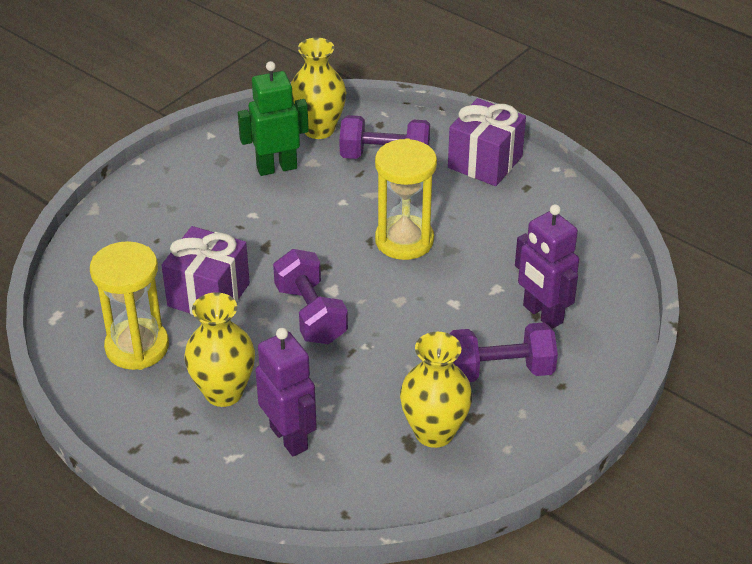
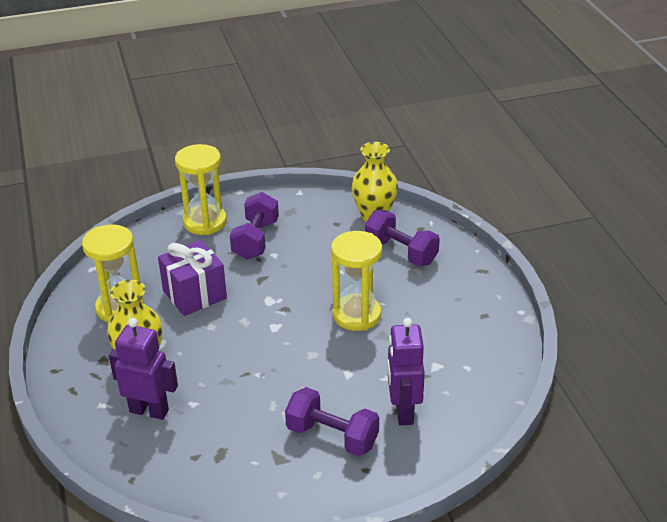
camera: 35 degrees right, 5 degrees down
green robot [238,61,309,176] -> none
purple robot [255,328,317,456] -> purple robot turned 75 degrees counterclockwise [109,318,178,420]
purple dumbbell [273,249,348,344] -> purple dumbbell moved to [230,192,279,260]
yellow vase [400,332,472,448] -> none
purple gift [448,98,526,186] -> none
none -> yellow hourglass [175,144,227,235]

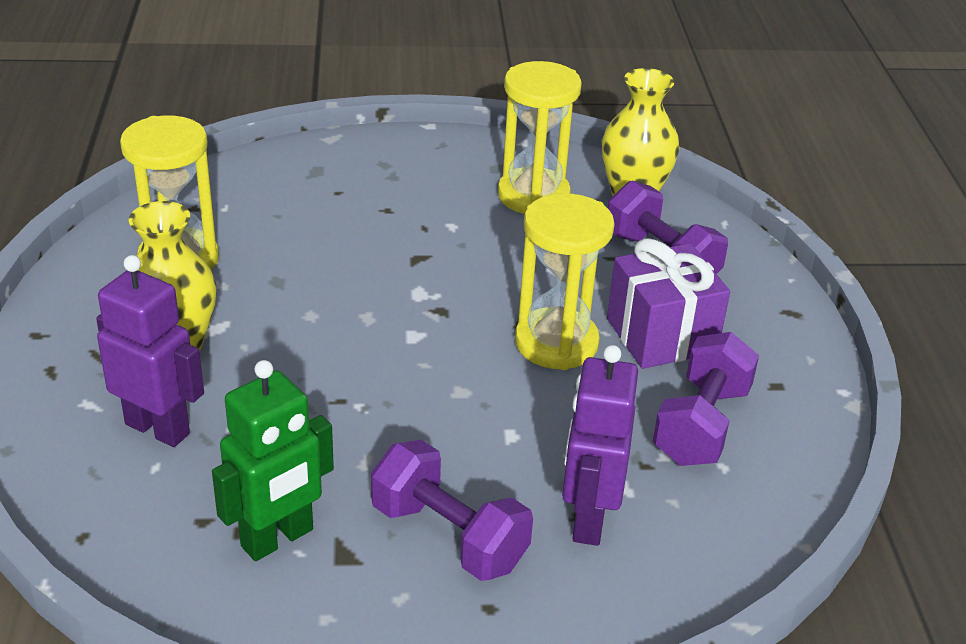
camera: 10 degrees right, 0 degrees up
purple gift [158,240,227,316] -> purple gift moved to [607,238,730,369]
yellow hourglass [175,144,227,235] -> yellow hourglass moved to [498,61,582,214]
purple dumbbell [230,192,279,260] -> purple dumbbell moved to [653,332,759,466]
none -> green robot [212,360,334,561]

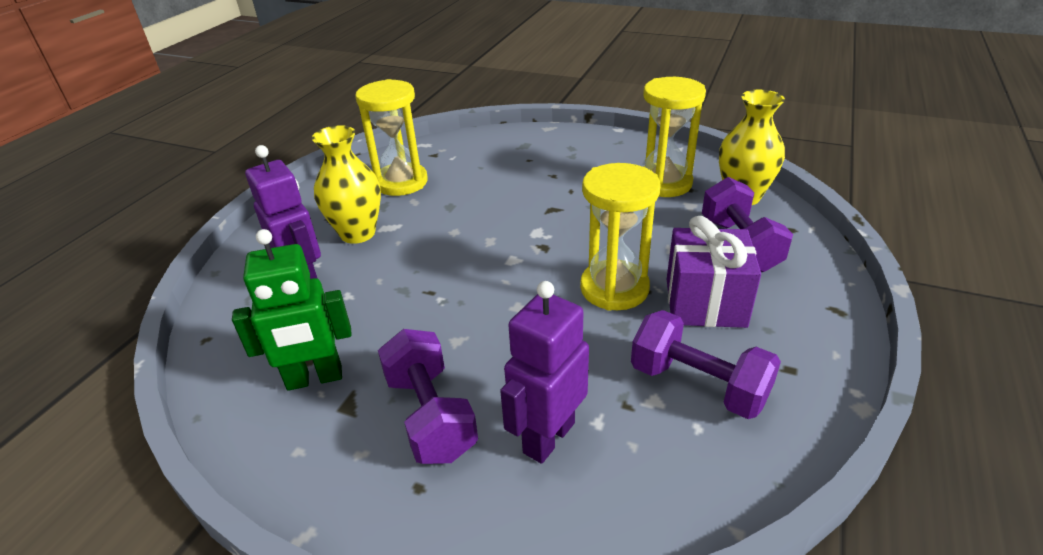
camera: 30 degrees right, 0 degrees up
purple dumbbell [653,332,759,466] -> purple dumbbell turned 75 degrees clockwise [631,310,781,419]

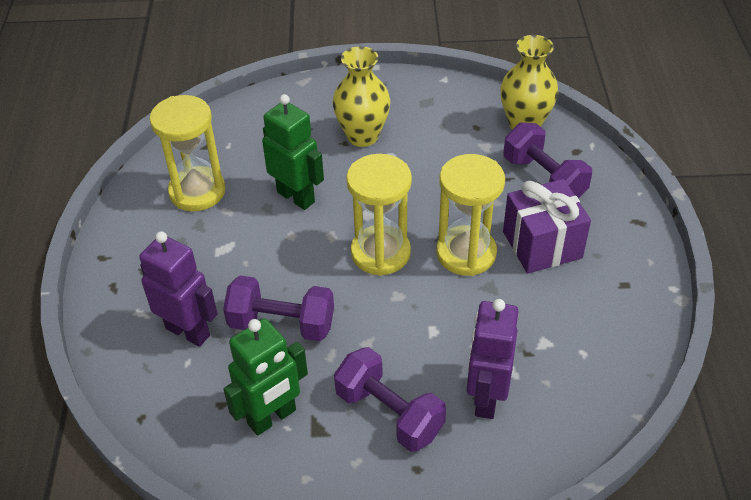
camera: 25 degrees left, 10 degrees up
yellow vase [312,125,381,244] -> yellow vase moved to [333,46,391,147]
purple dumbbell [631,310,781,419] -> purple dumbbell moved to [223,275,334,341]
yellow hourglass [643,77,706,197] -> yellow hourglass moved to [346,154,412,276]
none -> green robot [262,94,324,210]

